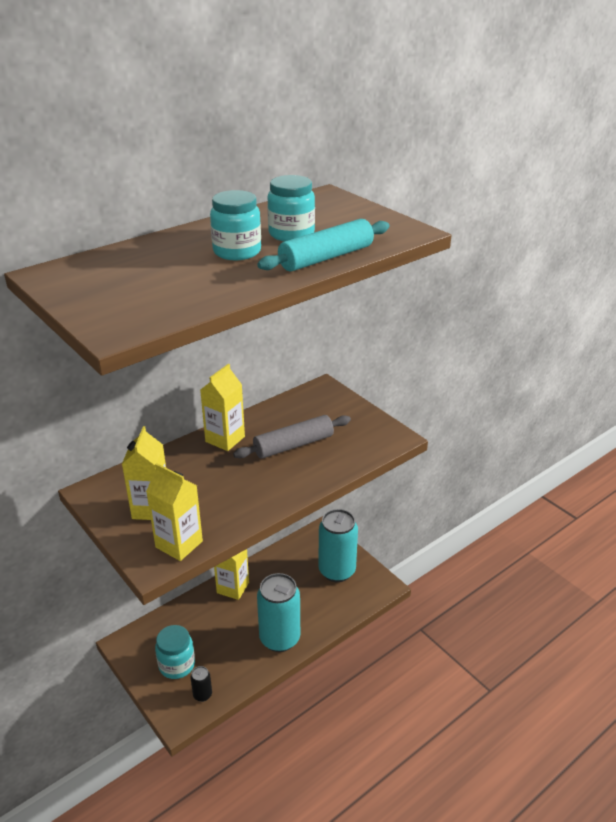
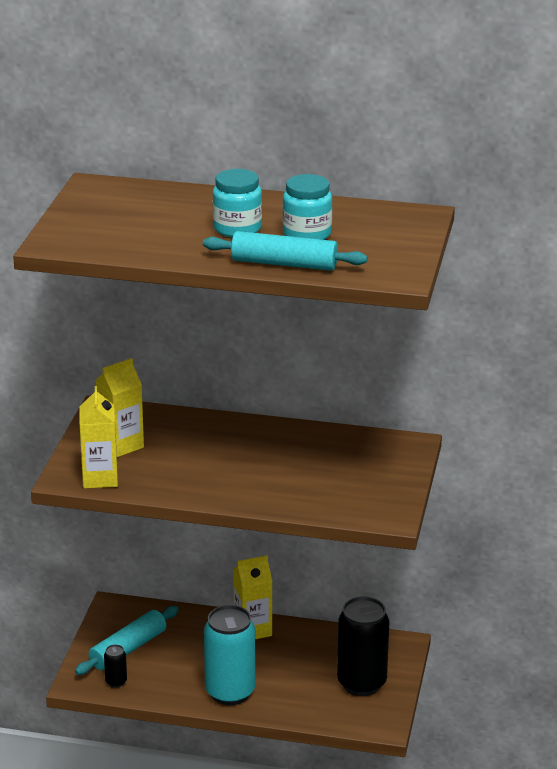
camera: 50 degrees right, 5 degrees down
turquoise jar [155,625,195,679] -> turquoise rolling pin [75,606,179,675]
yellow carton [200,364,245,451] -> none
grey rolling pin [233,415,351,459] -> none
turquoise can [318,509,358,582] -> black can [337,596,389,696]

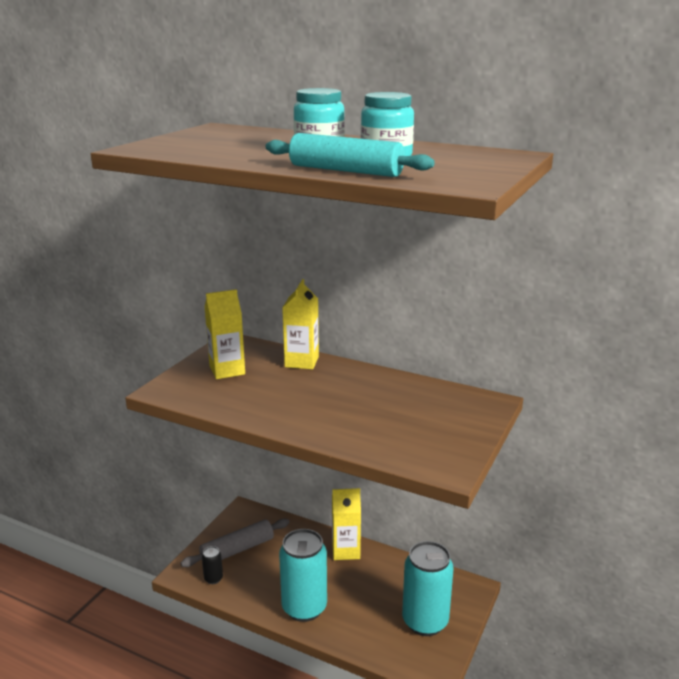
camera: 15 degrees right, 5 degrees down
turquoise rolling pin [75,606,179,675] -> grey rolling pin [181,518,289,567]
yellow carton [79,386,118,489] -> yellow carton moved to [282,279,319,369]
black can [337,596,389,696] -> turquoise can [402,541,454,636]

